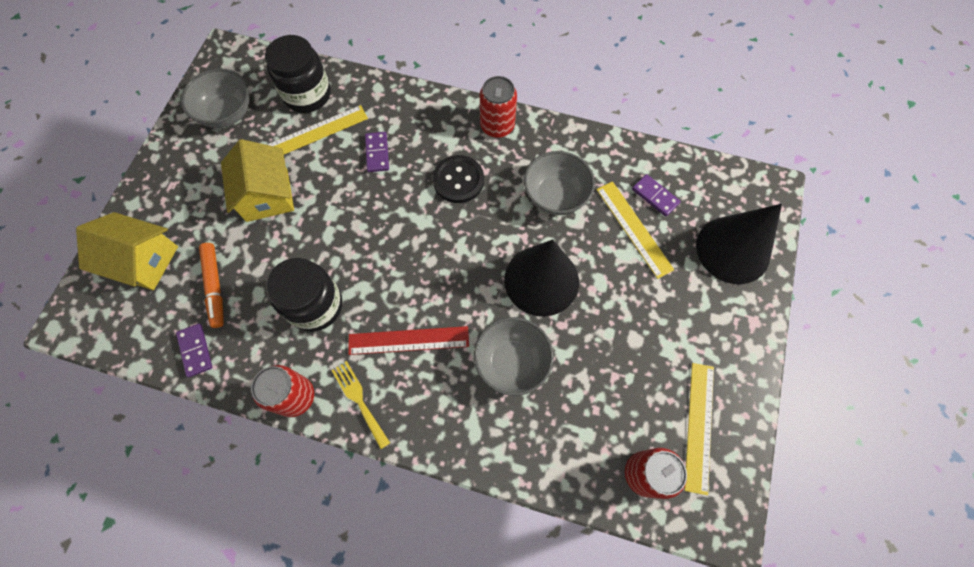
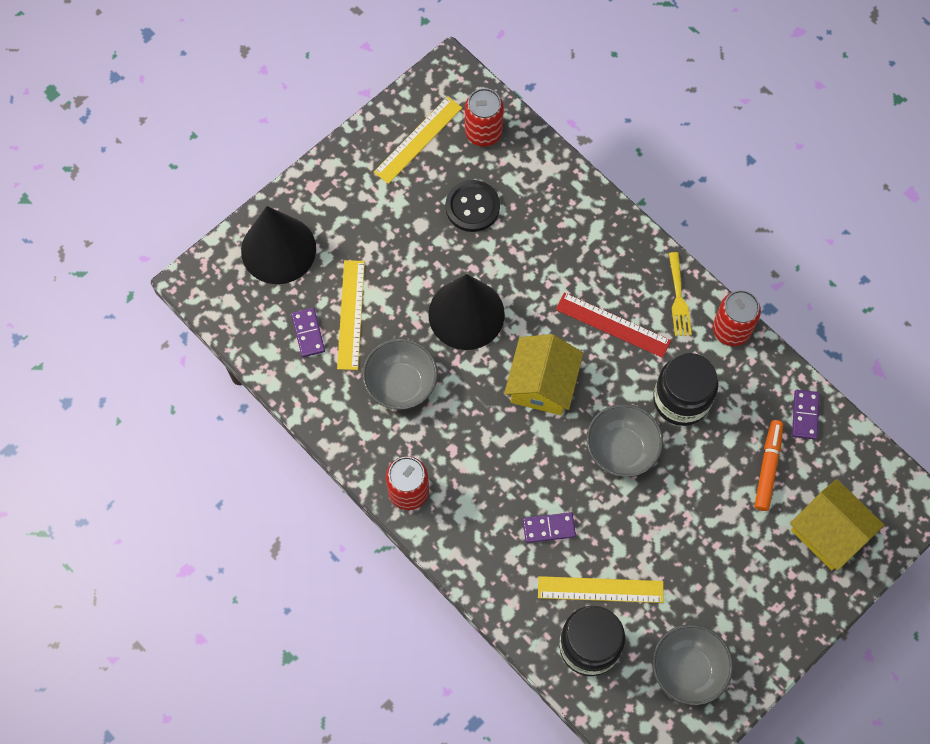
camera: 150 degrees left, 0 degrees up
yellow house [221,139,294,222] -> yellow house moved to [504,334,583,415]
purple domino [365,132,389,172] -> purple domino turned 60 degrees clockwise [523,512,576,543]
black button [433,155,484,203] -> black button moved to [445,180,500,232]
grey bowl [474,317,554,396] -> grey bowl moved to [586,404,663,477]

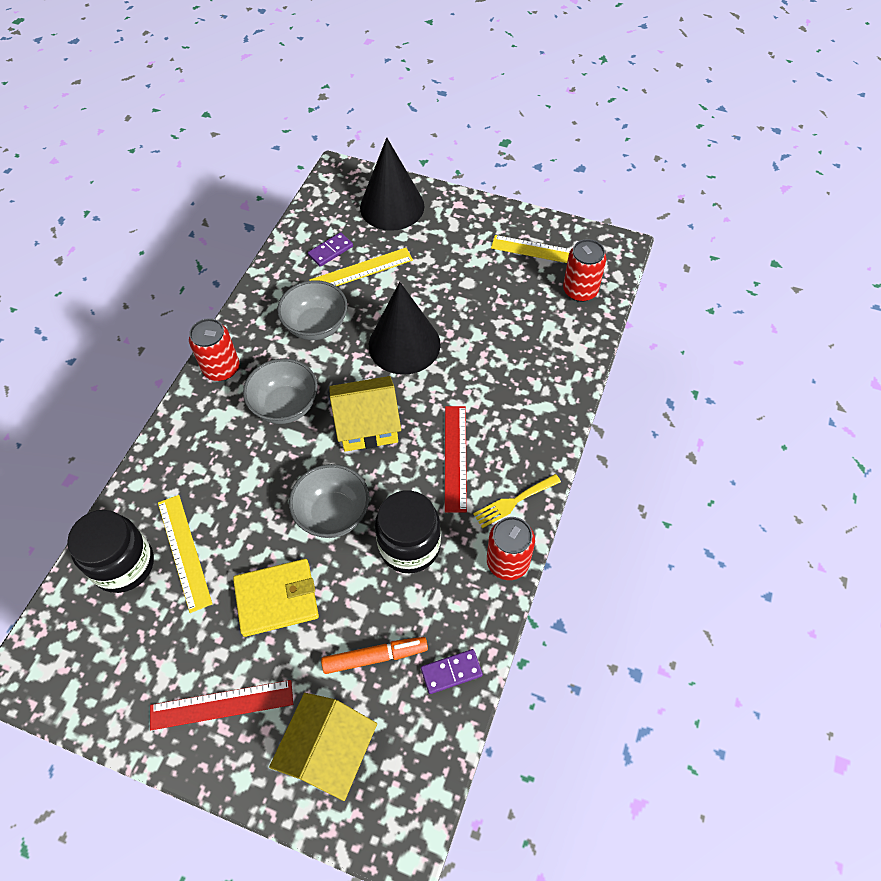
camera: 65 degrees right, 10 degrees down
black button [445,180,500,232] -> none
purple domino [523,512,576,543] -> none
grey bowl [652,624,733,705] -> grey bowl moved to [243,358,318,424]
none -> red ruler [150,680,293,730]
none -> yellow wallet [233,559,319,637]

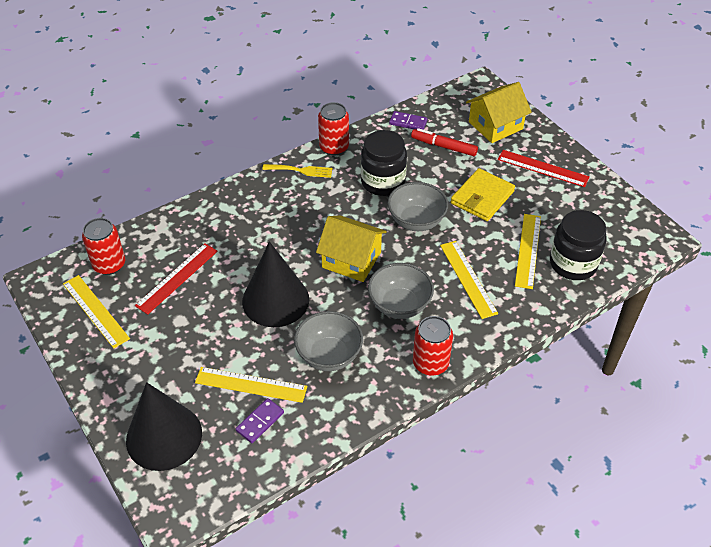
camera: 145 degrees left, 10 degrees down
yellow wallet [233,559,319,637] -> yellow wallet turned 75 degrees counterclockwise [451,168,515,221]
purple domino [308,232,353,267] -> purple domino turned 45 degrees counterclockwise [236,398,284,443]
orange marker [321,637,428,674] -> red marker [411,128,478,156]
red ruler [445,406,467,512] -> red ruler moved to [135,243,218,315]
none -> yellow ruler [440,241,498,319]

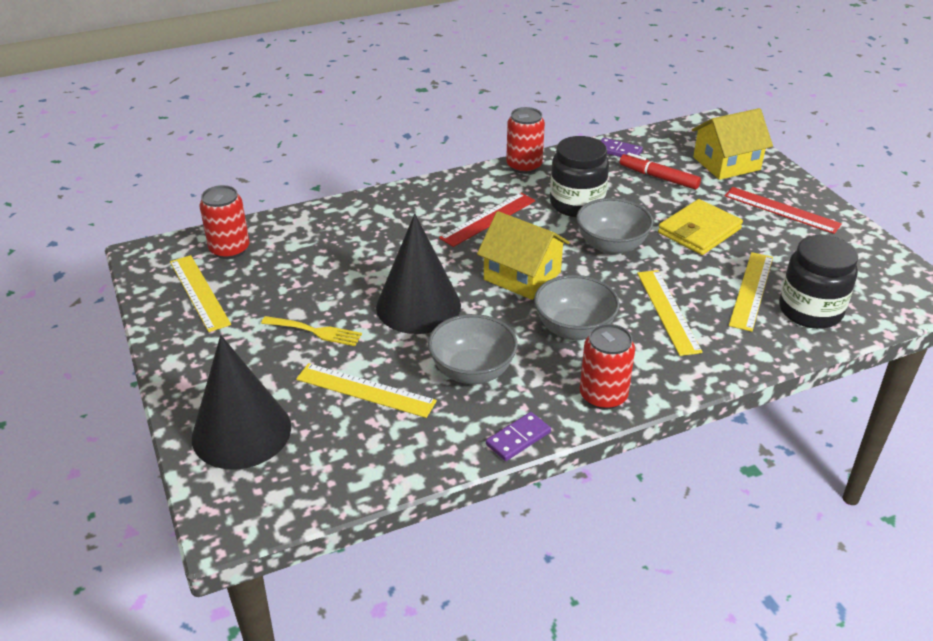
camera: 10 degrees right, 10 degrees down
red ruler [135,243,218,315] -> red ruler moved to [439,193,535,247]
purple domino [236,398,284,443] -> purple domino moved to [486,412,551,461]
yellow fork [262,164,333,178] -> yellow fork moved to [261,316,362,346]

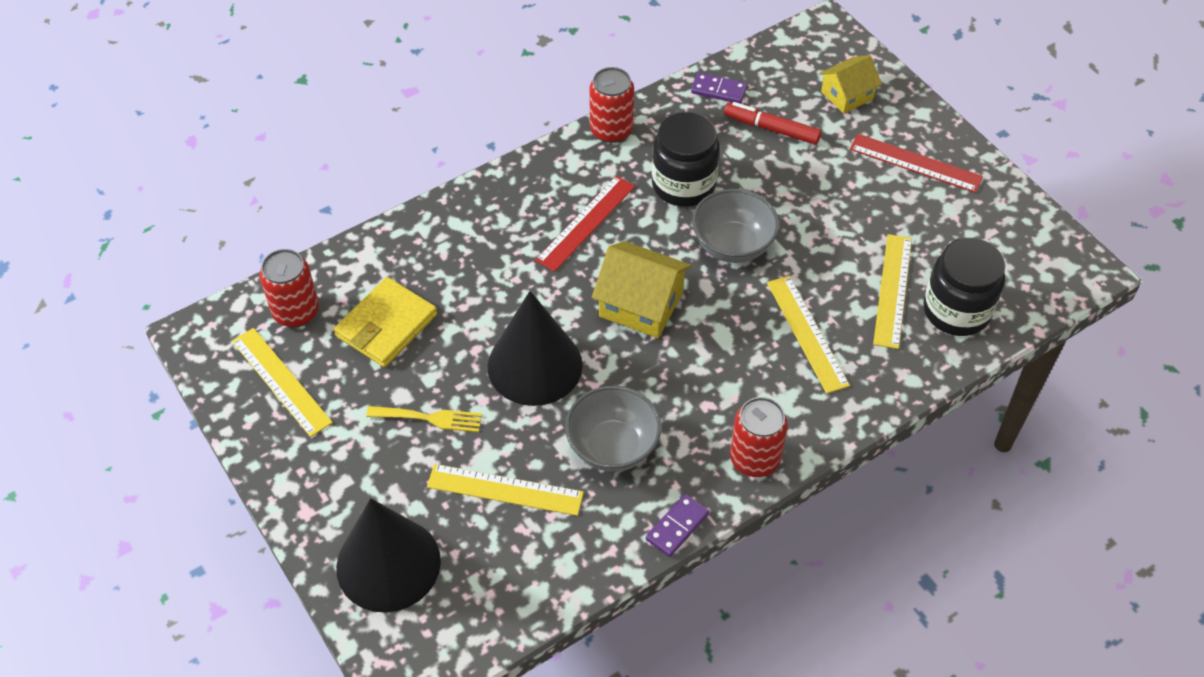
camera: 10 degrees left, 15 degrees up
grey bowl [534,275,620,340] -> none
yellow wallet [658,199,743,255] -> yellow wallet moved to [334,277,437,367]
yellow house [692,108,773,180] -> yellow house [819,55,882,114], size x0.66

